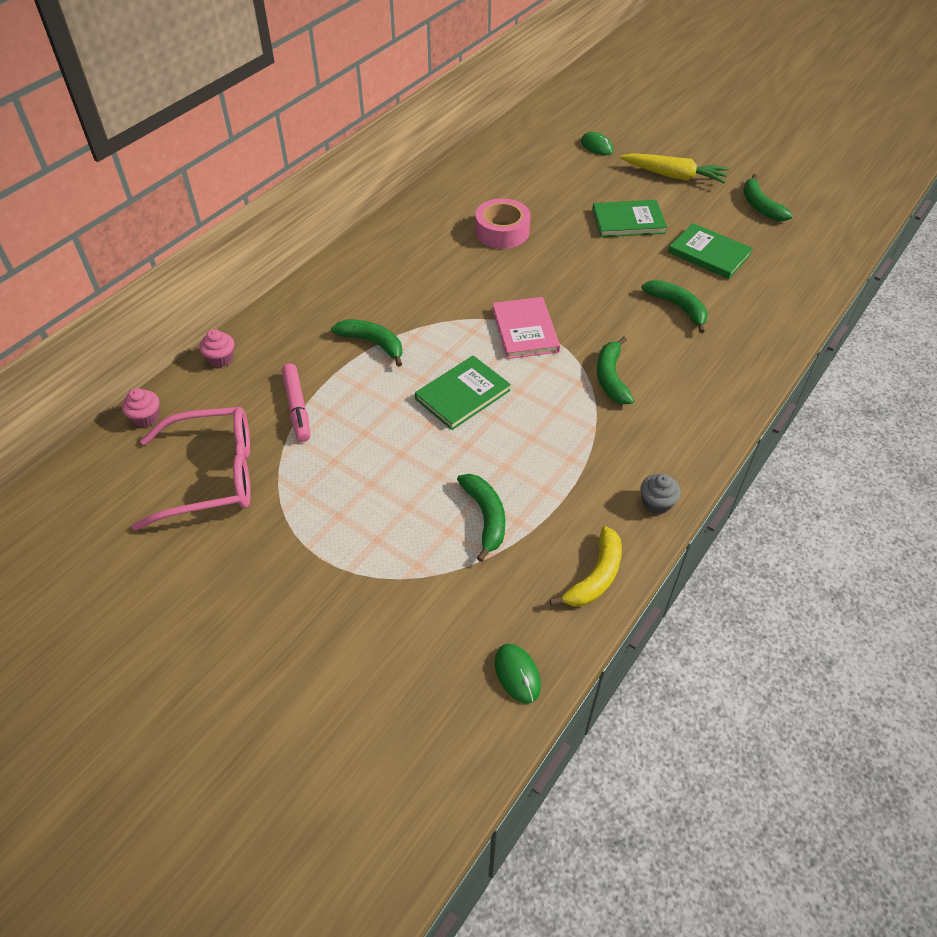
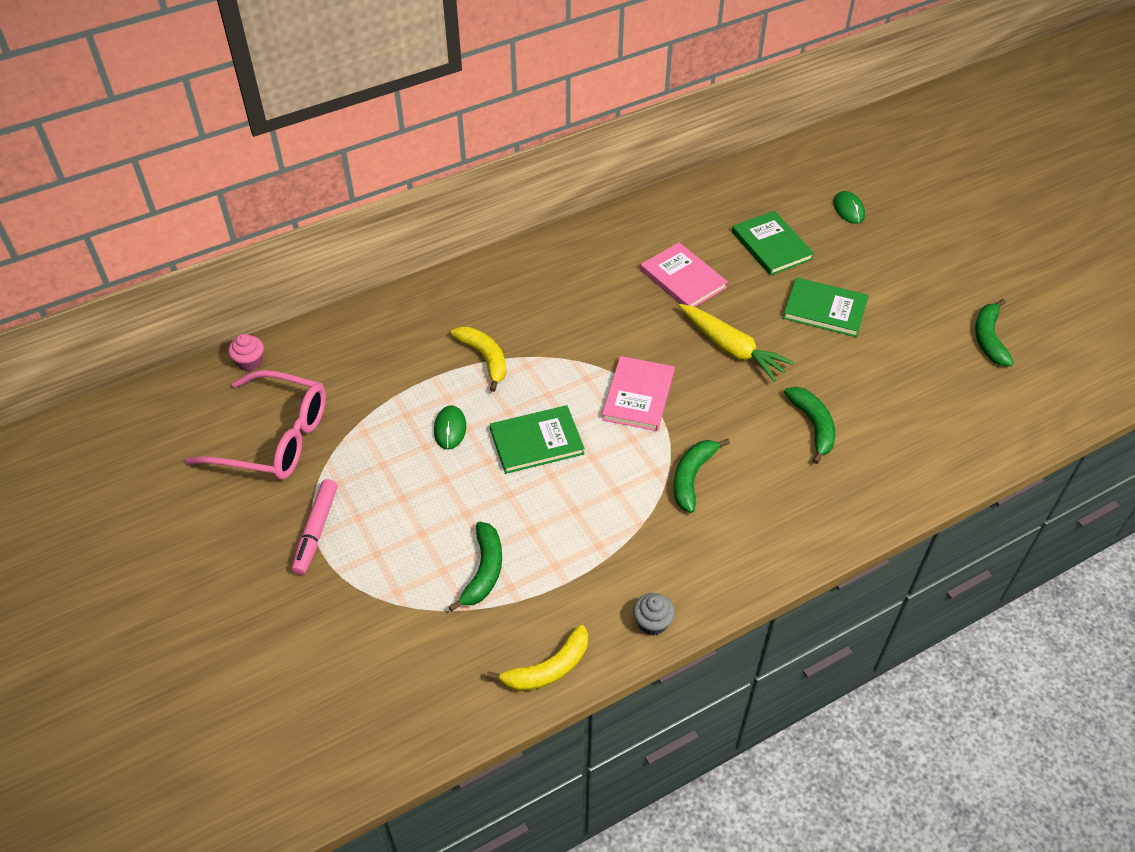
camera: 25 degrees right, 0 degrees up
pink cupcake [199,330,234,367] -> none
pink marker [282,363,310,442] -> pink marker moved to [292,479,338,575]
green banana [331,320,402,367] -> yellow banana [451,326,506,392]
pink tape [475,198,530,249] -> pink book [640,242,728,307]
green mouse [495,644,541,703] -> green mouse moved to [434,405,466,449]
yellow carrot [620,153,729,184] -> yellow carrot moved to [679,304,794,382]
green book [668,223,753,279] -> green book moved to [732,211,814,276]

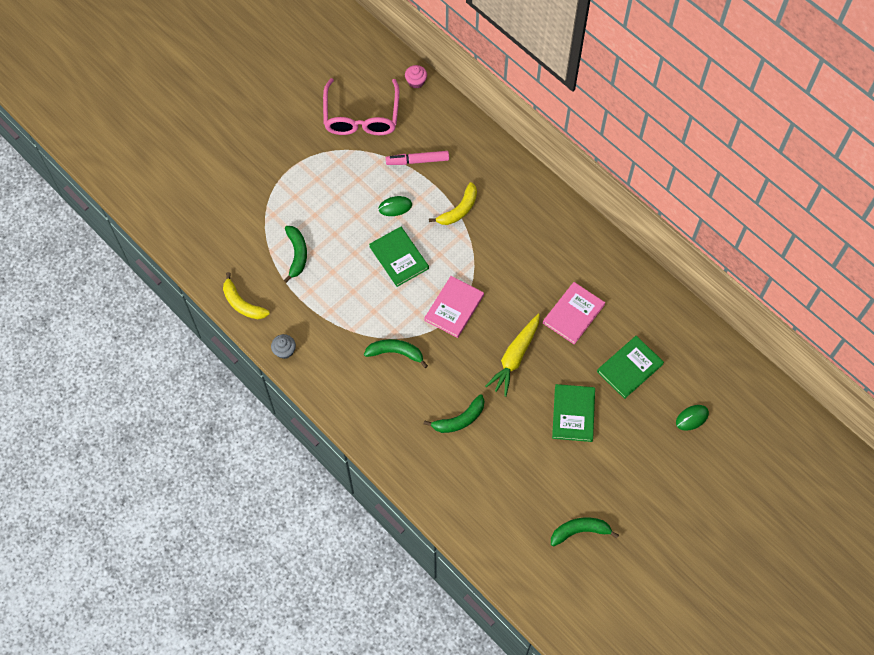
camera: 75 degrees right, 15 degrees up
pink marker [292,479,338,575] -> pink marker moved to [386,151,449,165]
green banana [448,522,502,612] -> green banana turned 90 degrees counterclockwise [284,226,307,283]
pink book [602,356,674,431] -> pink book turned 60 degrees counterclockwise [424,276,484,338]

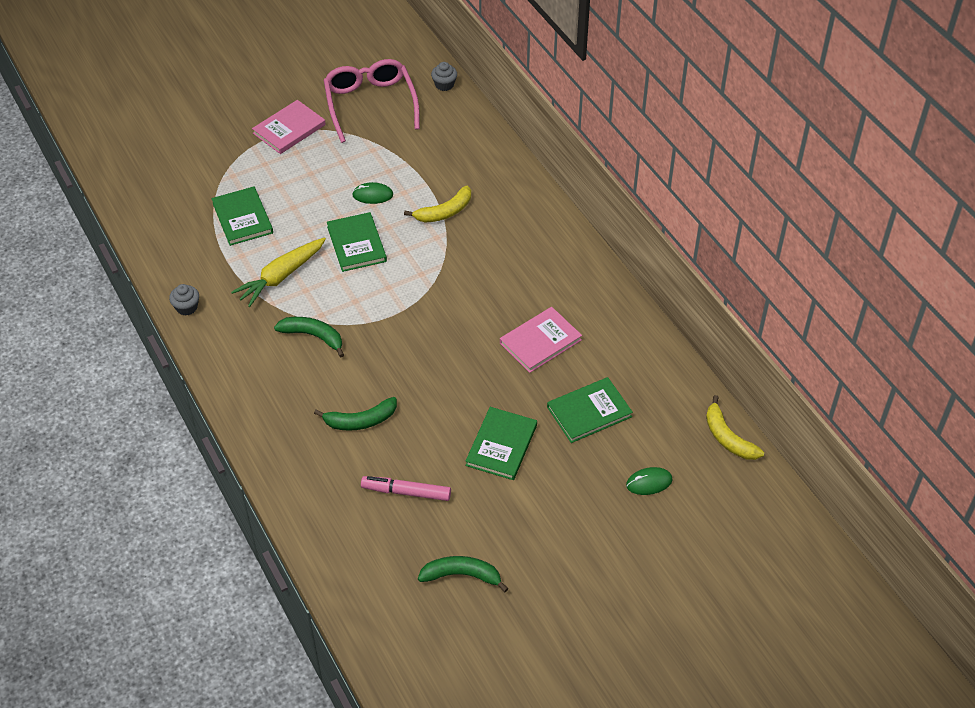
camera: 15 degrees right, 15 degrees down
yellow banana [223,272,270,319] -> yellow banana moved to [706,395,764,460]
green banana [284,226,307,283] -> green book [212,186,273,246]
pink glasses [323,78,399,135] -> pink glasses turned 150 degrees clockwise [324,59,420,143]
pink marker [386,151,449,165] -> pink marker moved to [361,476,451,501]
pink cupcake [405,65,427,88] -> grey cupcake [431,62,457,91]
pink book [424,276,484,338] -> pink book moved to [252,100,326,154]
yellow carrot [485,314,540,397] -> yellow carrot moved to [231,237,326,307]

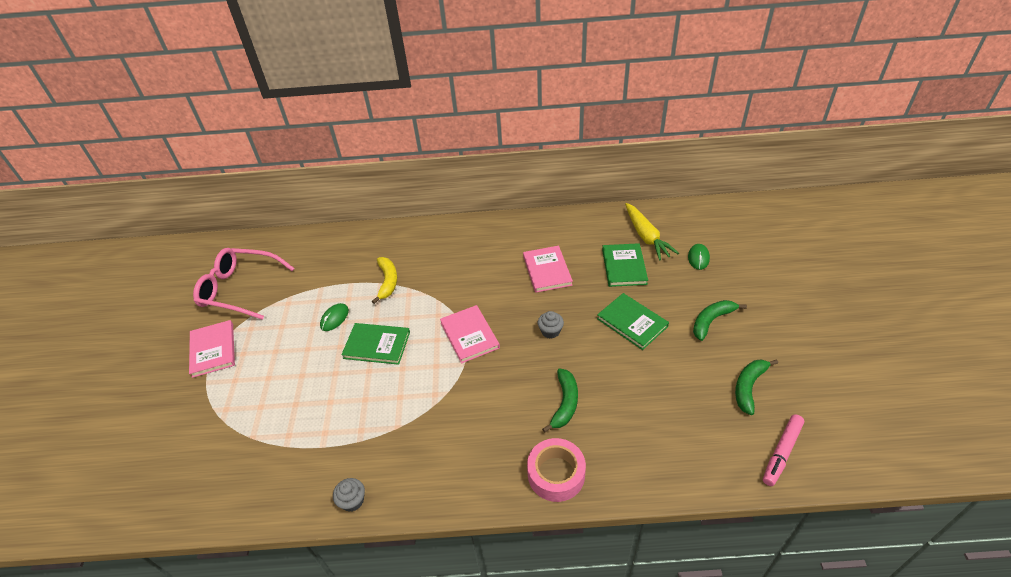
camera: 60 degrees left, 5 degrees down
green book [212,186,273,246] -> none
yellow carrot [231,237,326,307] -> yellow carrot moved to [625,203,679,260]
green banana [274,317,344,357] -> green banana moved to [693,300,747,341]
pink marker [361,476,451,501] -> pink marker moved to [763,414,804,486]
grey cupcake [431,62,457,91] -> grey cupcake moved to [538,311,564,339]
yellow banana [706,395,764,460] -> none
none -> pink book [440,305,500,364]
none -> pink tape [527,438,586,502]

